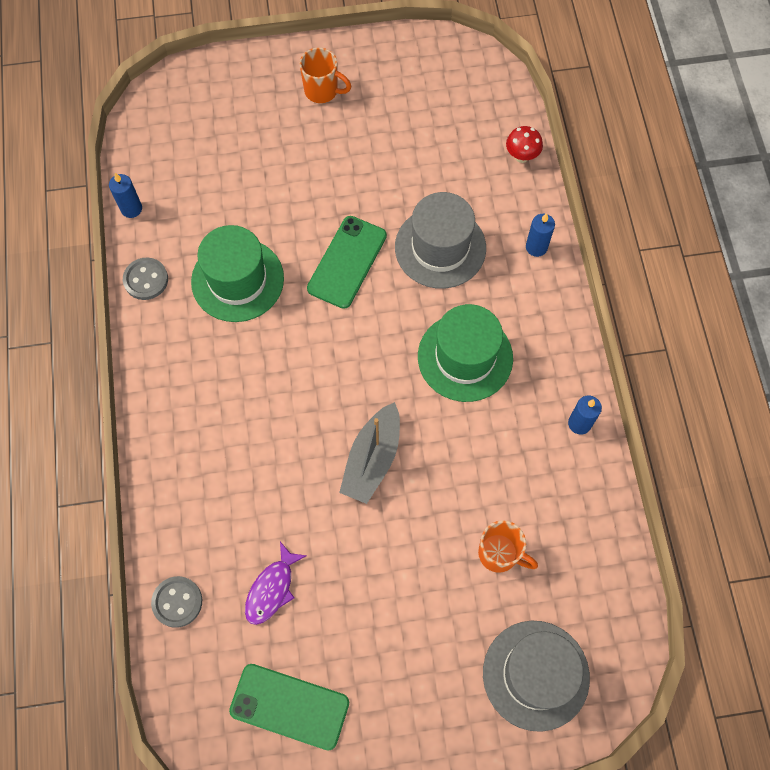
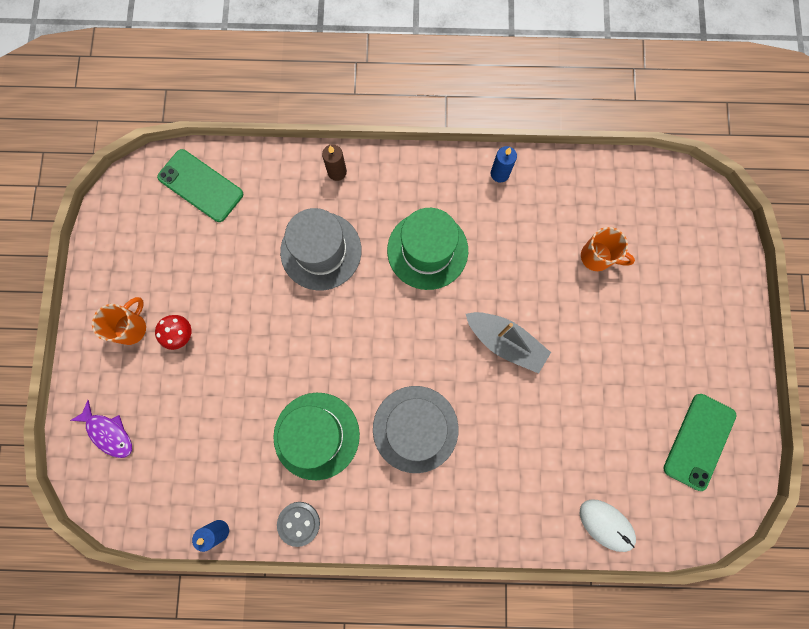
camera: 80 degrees left, 10 degrees up
grey button [151,576,202,628] -> white mouse [580,500,636,552]
purple fish [245,542,307,625] -> purple fish moved to [70,400,132,458]
green phone [307,216,387,309] -> green phone moved to [157,149,243,222]
orange mug [478,520,538,573] -> orange mug turned 75 degrees clockwise [581,227,635,271]
grey hat [483,621,590,732] -> grey hat moved to [373,386,459,473]
red mushroom [506,126,543,163] -> red mushroom moved to [155,315,191,350]
blue candle [526,213,555,257] -> brown candle [322,144,347,181]

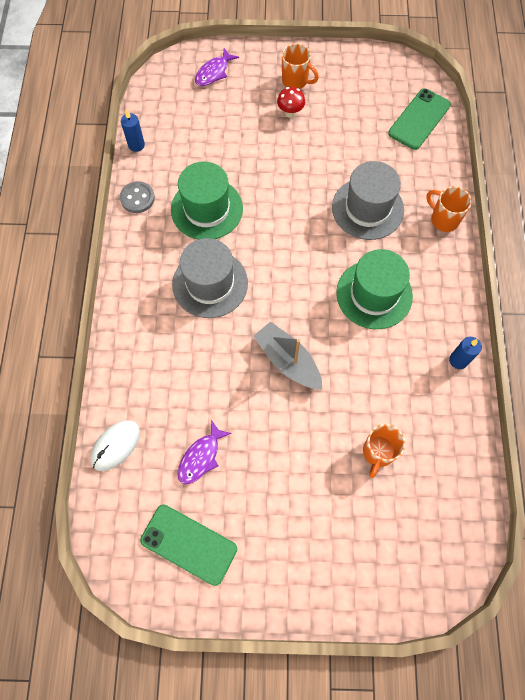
camera: 90 degrees right, 10 degrees down
brown candle [322,144,347,181] -> orange mug [426,186,472,232]
grey boat [466,312,551,374] -> grey boat turned 105 degrees clockwise [254,321,322,389]
none -> purple fish [178,420,232,484]

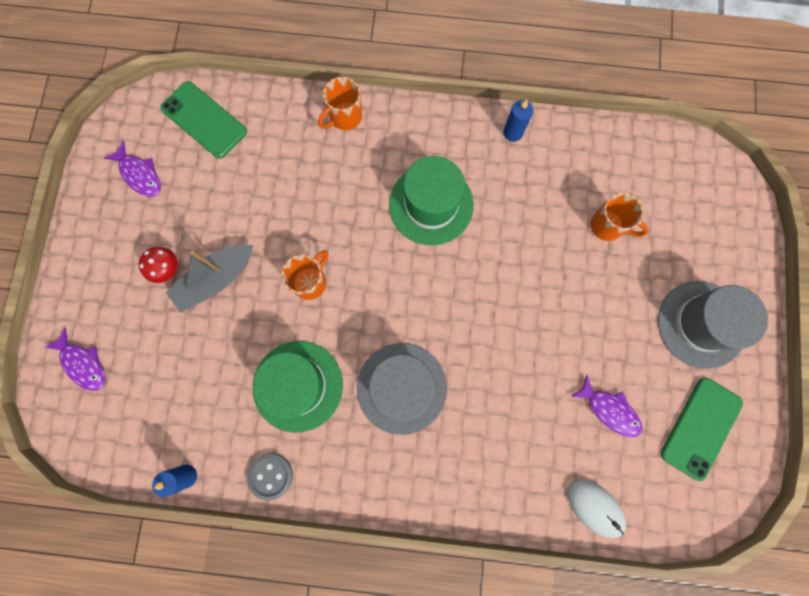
camera: 85 degrees left, 10 degrees up
grey boat [254,321,322,389] -> grey boat moved to [166,244,253,313]
orange mug [282,43,319,89] -> orange mug moved to [281,250,328,300]
grey hat [332,161,404,240] -> grey hat moved to [658,281,768,369]
none -> purple fish [104,141,161,197]

